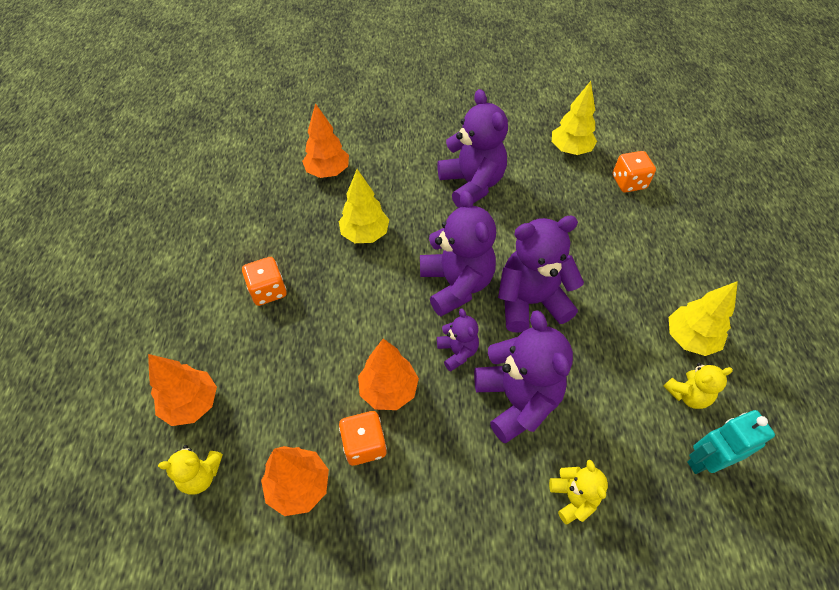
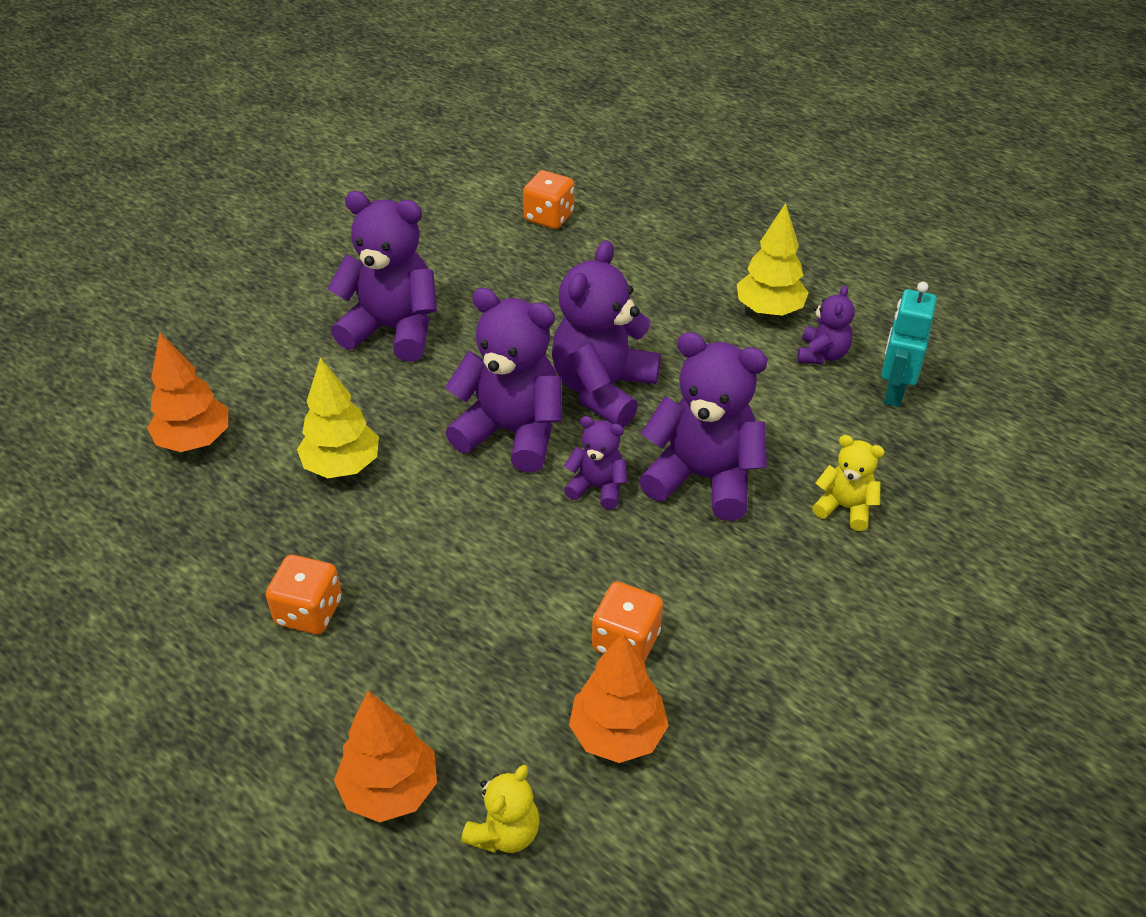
camera: 50 degrees left, 10 degrees down
orange tree [358,339,419,410] -> none
yellow tree [552,81,597,155] -> none
yellow teddy bear [664,363,733,409] -> purple teddy bear [797,285,855,364]

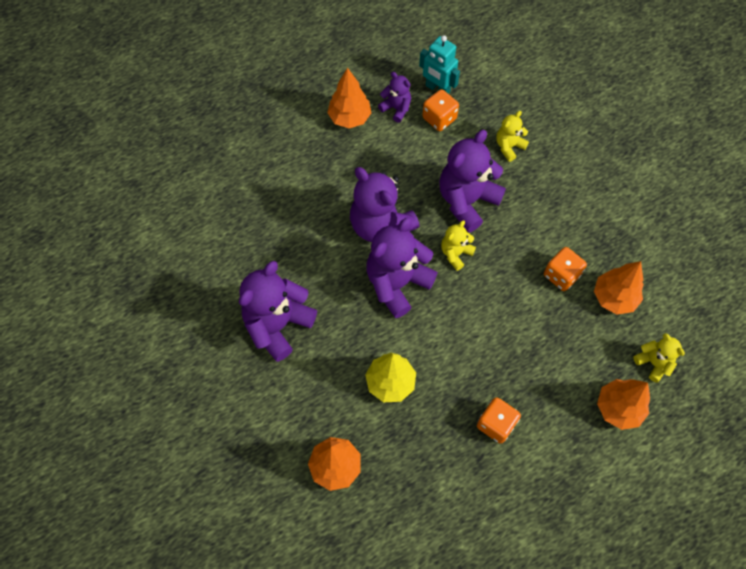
camera: 70 degrees left, 20 degrees up
orange dice [523,170,574,229] -> orange dice moved to [422,89,459,131]
purple teddy bear [564,416,627,509] -> yellow teddy bear [441,220,476,271]
yellow tree [737,203,809,316] -> orange tree [327,68,371,128]

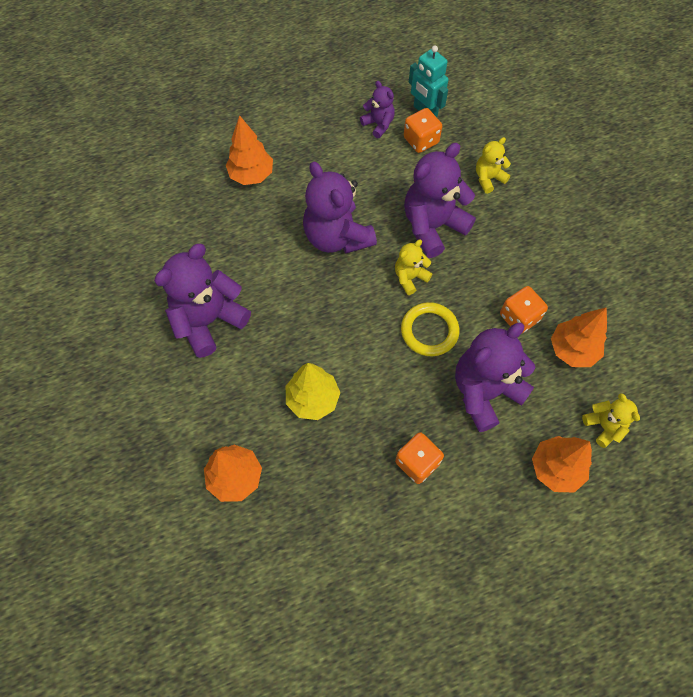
camera: 10 degrees right, 0 degrees up
orange tree [327,68,371,128] -> orange tree moved to [226,115,273,185]
purple teddy bear [366,217,438,318] -> purple teddy bear moved to [455,323,535,432]
none -> yellow ring [401,302,459,356]

